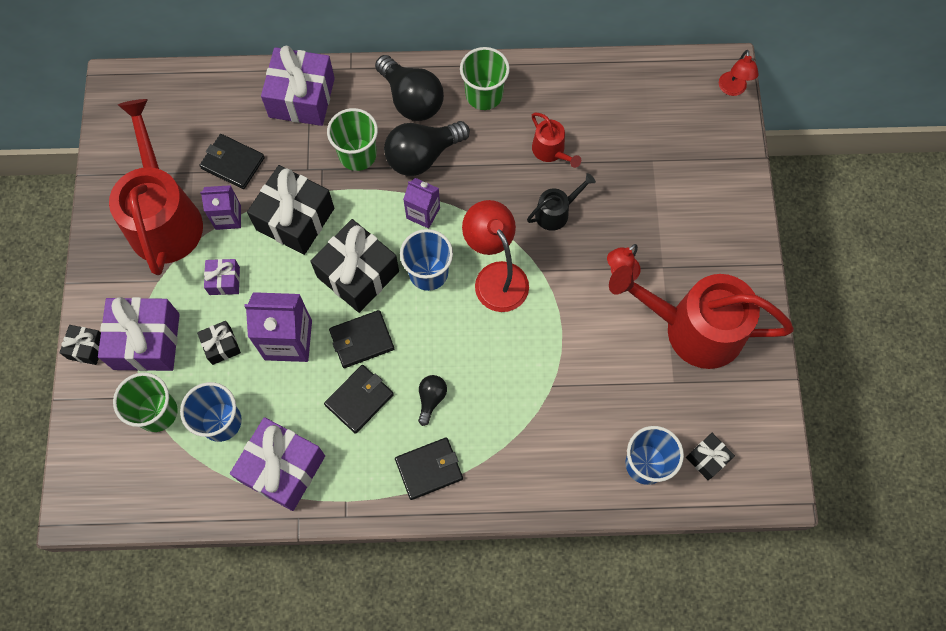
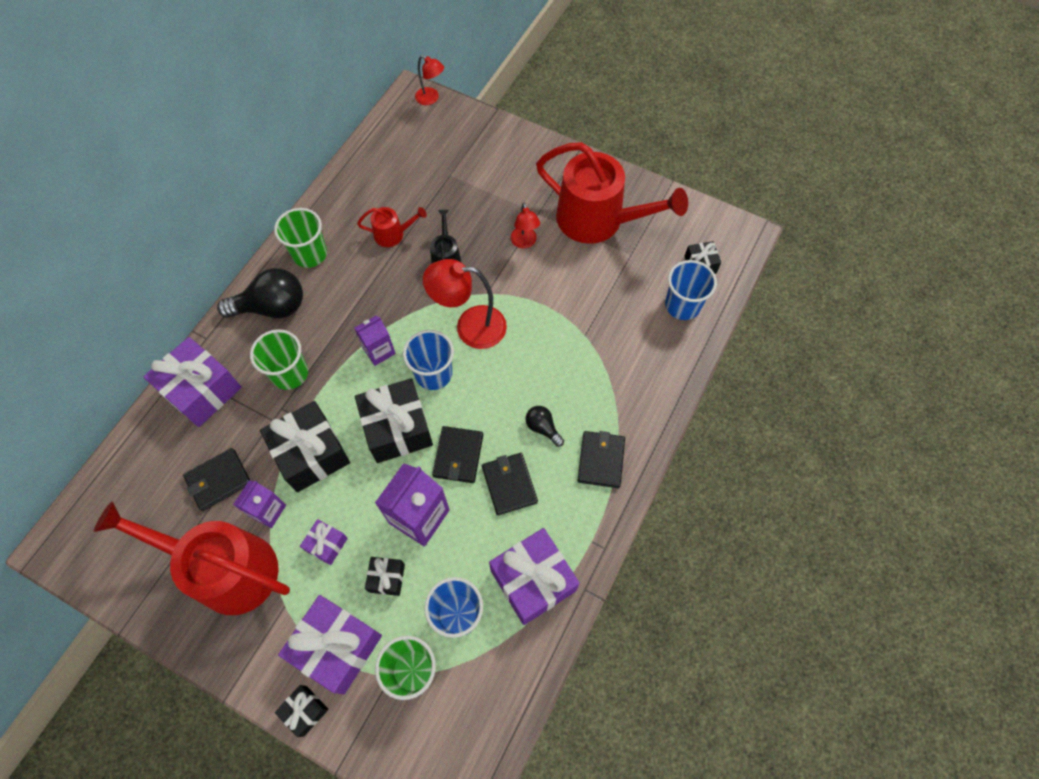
camera: 60 degrees left, 5 degrees down
black light bulb [384,121,470,176] -> none
red watering can [609,265,794,369] -> red watering can turned 105 degrees counterclockwise [536,142,688,244]

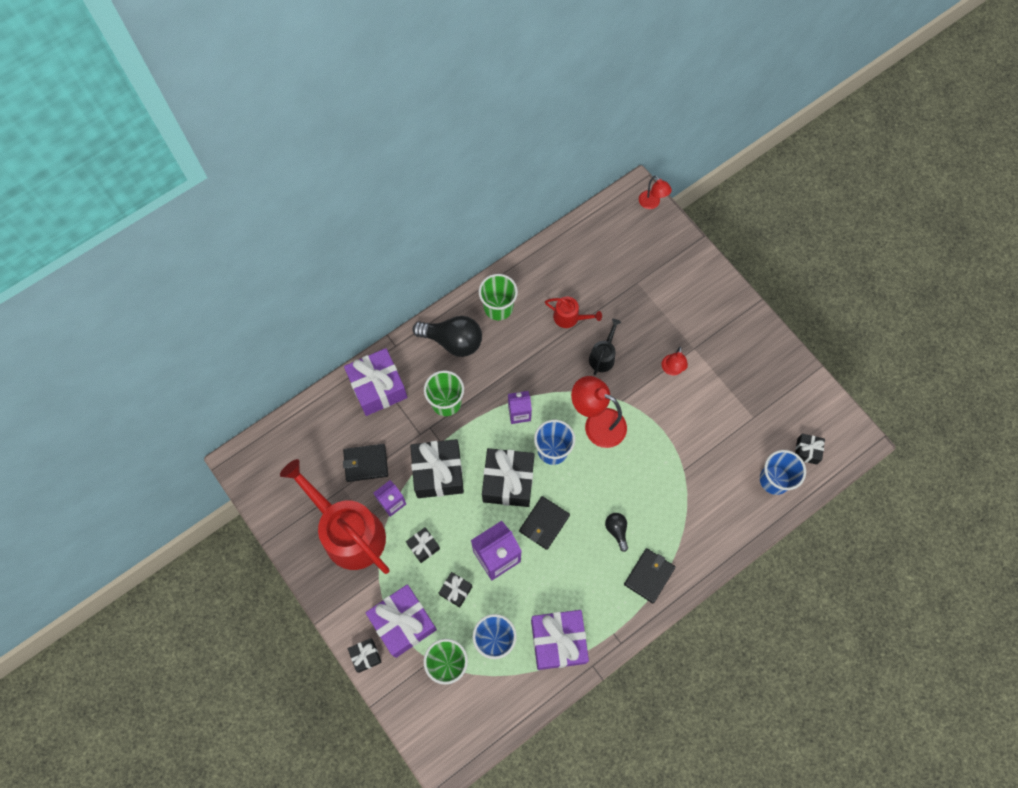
camera: 25 degrees right, 5 degrees up
purple gift [300,519,348,565] -> black gift [406,527,440,563]
black wallet [482,453,538,515] -> none
red watering can [536,142,688,244] -> none

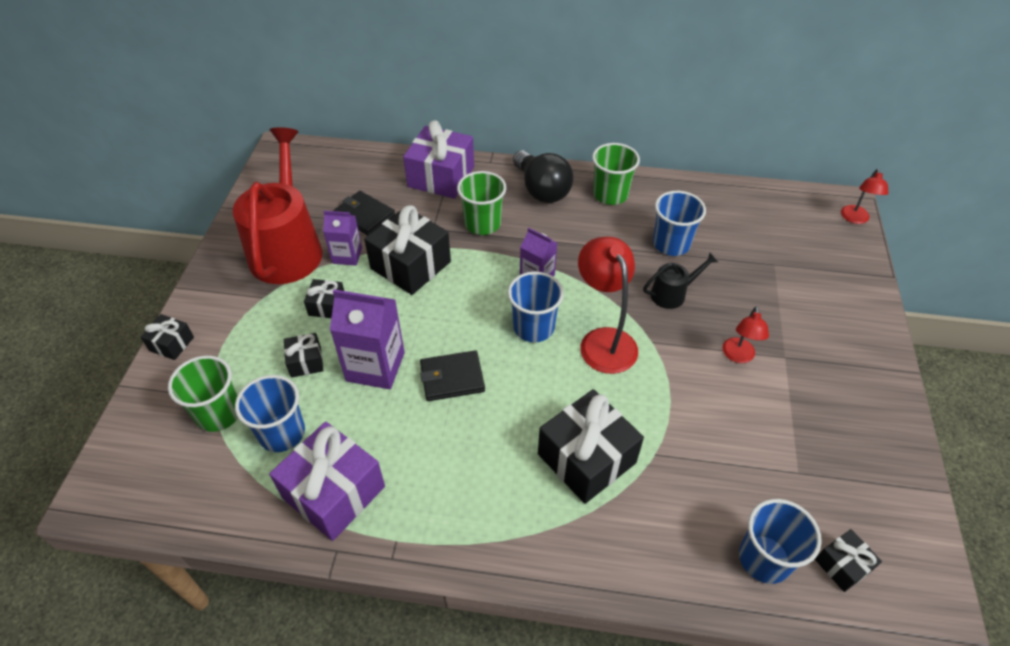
camera: 45 degrees right, 20 degrees down
purple gift [366,584,437,658] -> none
black gift [482,448,535,507] -> black gift moved to [538,389,644,504]
red watering can [545,296,602,328] -> blue cup [653,191,706,256]
black light bulb [605,513,628,552] -> none
black wallet [624,548,675,603] -> none
red lamp [662,346,688,376] -> red lamp turned 45 degrees counterclockwise [722,306,769,363]

